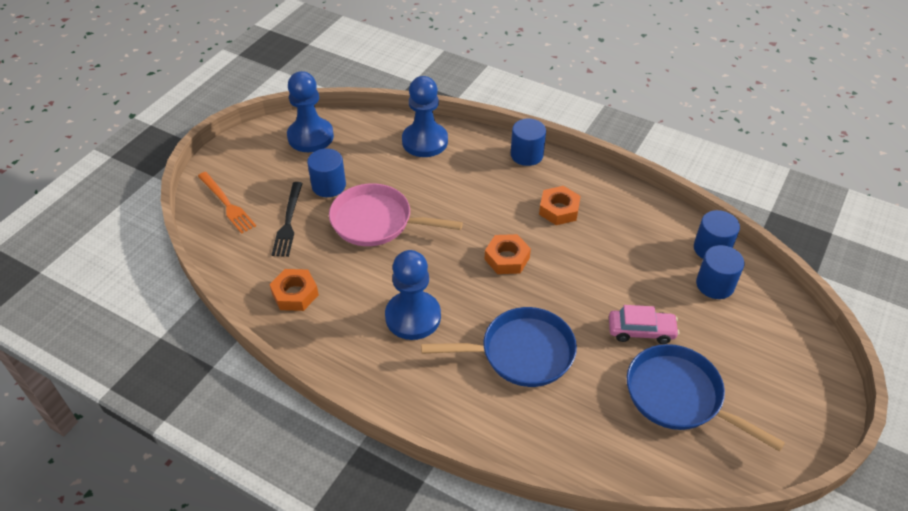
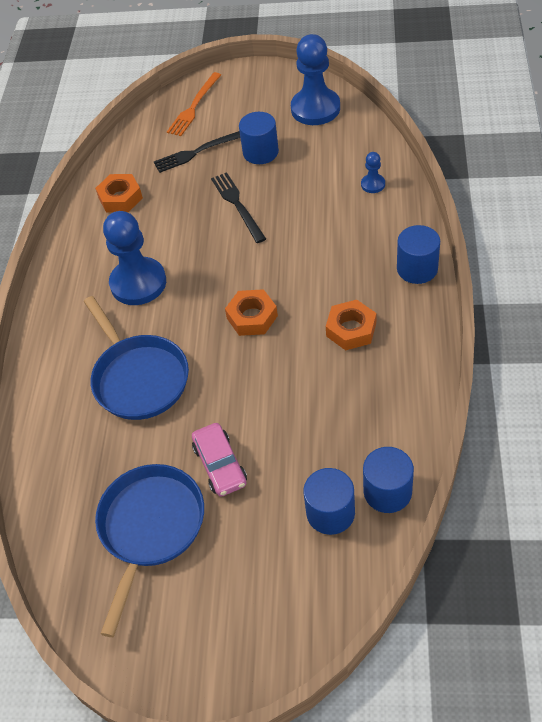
camera: 70 degrees right, 5 degrees up
pink pan [329,183,463,246] -> black fork [211,172,266,243]
blue pawn [402,76,448,157] -> blue pawn [361,152,385,193], size x0.45

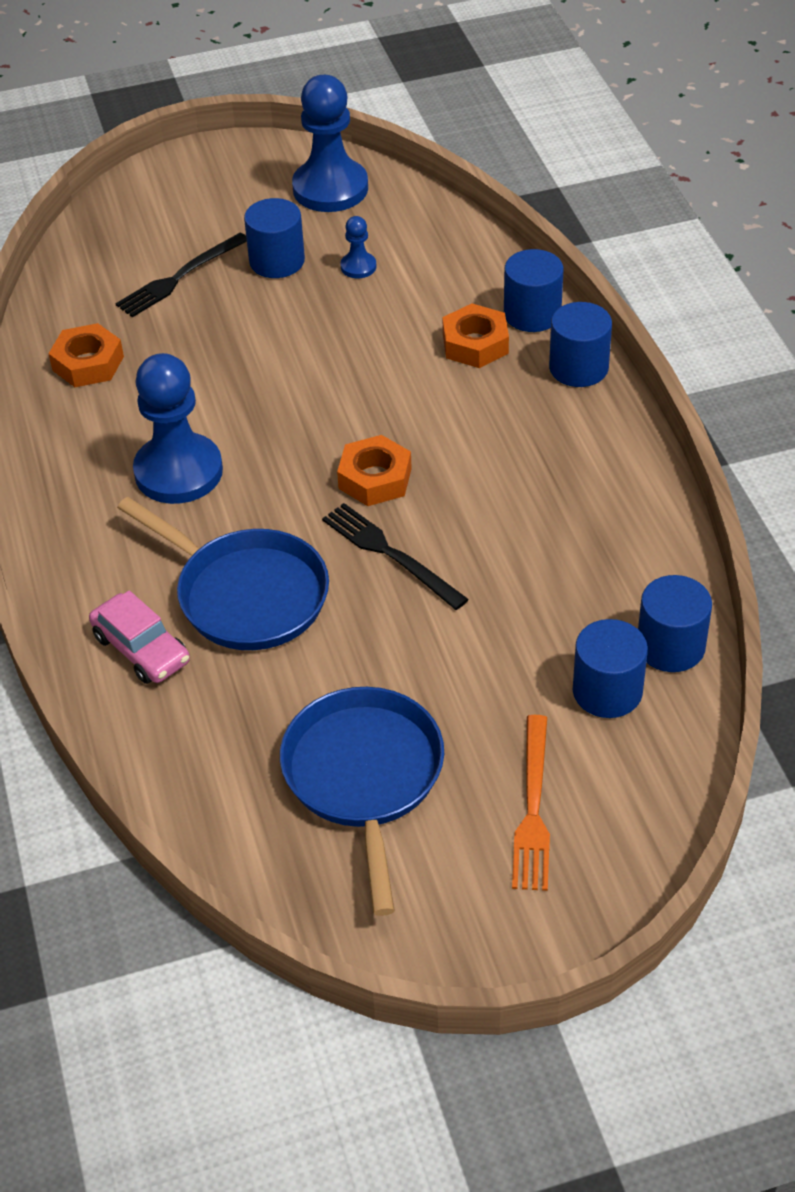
camera: 25 degrees left, 5 degrees down
orange fork [167,72,221,136] -> orange fork moved to [512,715,550,891]
pink car [192,423,247,497] -> pink car moved to [89,590,190,684]
black fork [211,172,266,243] -> black fork moved to [322,503,469,610]
orange nut [326,300,376,350] -> orange nut moved to [443,304,509,368]
blue pawn [361,152,385,193] -> blue pawn moved to [341,216,376,278]
none -> blue cylinder [504,249,564,332]

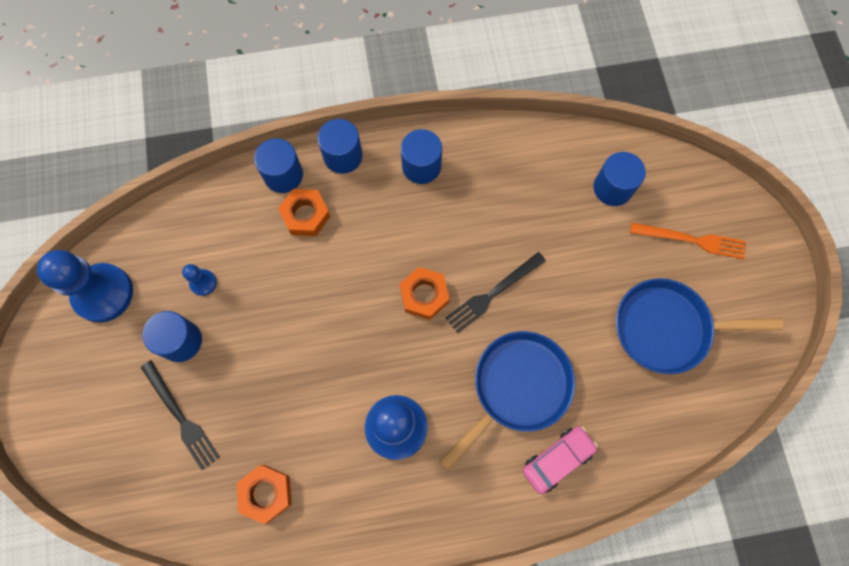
camera: 85 degrees left, 25 degrees up
blue cylinder [638,575,712,672] -> blue cylinder moved to [401,129,442,184]

